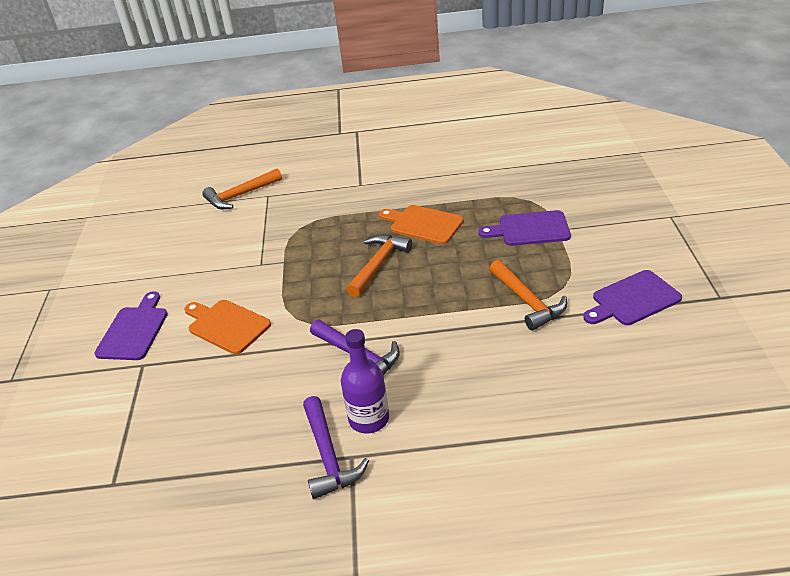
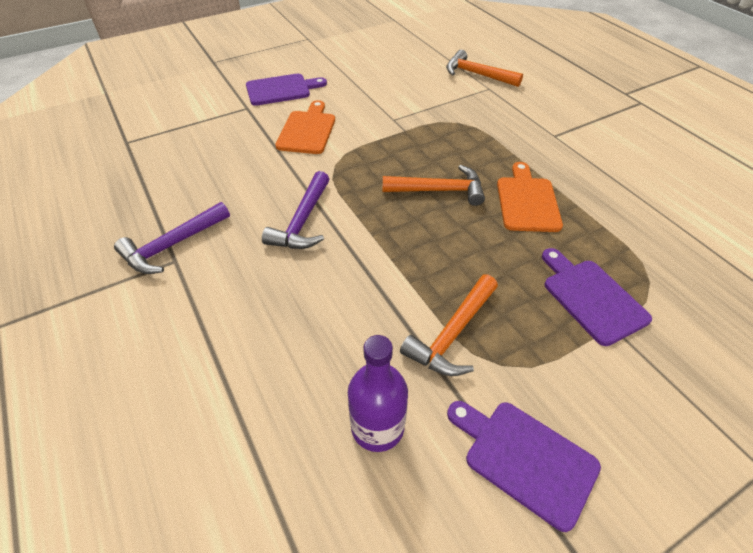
camera: 60 degrees right, 10 degrees up
purple bottle [341,329,389,433] -> purple bottle moved to [348,335,408,452]

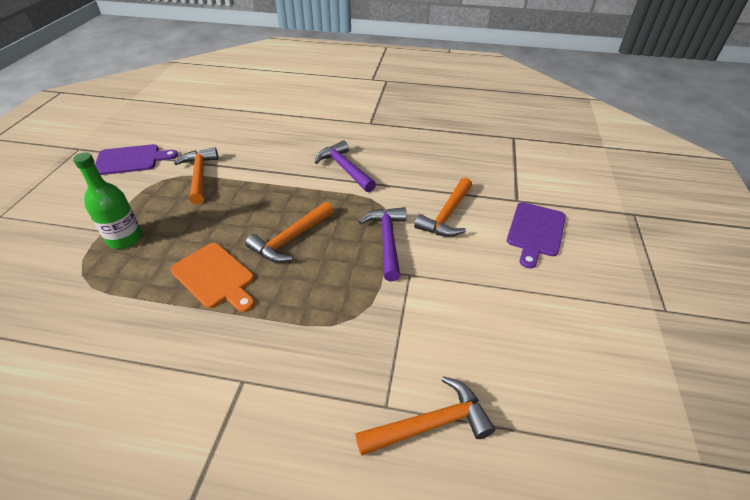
camera: 130 degrees right, 5 degrees down
purple hammer [114,202,230,274] -> purple hammer moved to [359,207,407,281]
orange cutting board [275,100,335,154] -> orange hammer [414,178,472,237]
purple bottle [348,335,408,452] -> none
purple cutting board [542,248,652,346] -> green bottle [73,152,142,249]

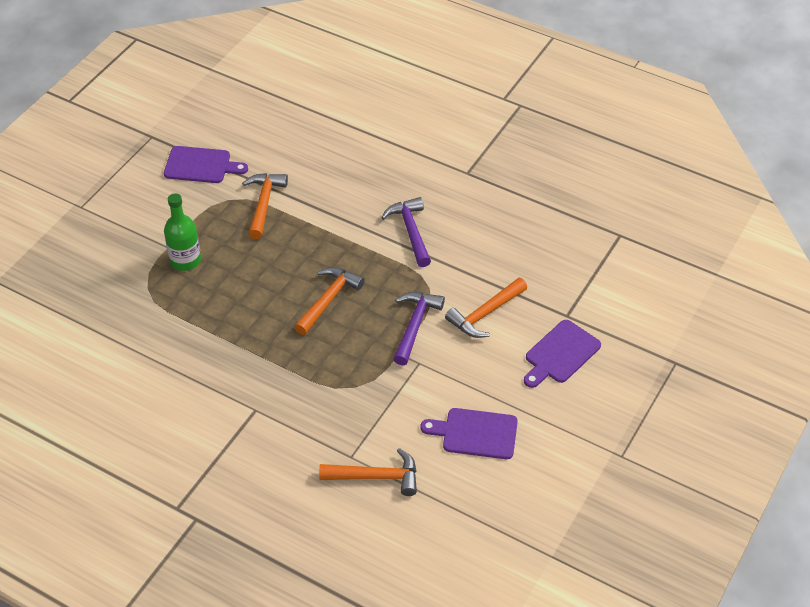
camera: 20 degrees right, 5 degrees up
orange cutting board [170,243,255,312] -> none
orange hammer [245,202,333,263] -> orange hammer turned 150 degrees clockwise [294,267,365,335]
none -> purple cutting board [420,408,518,459]

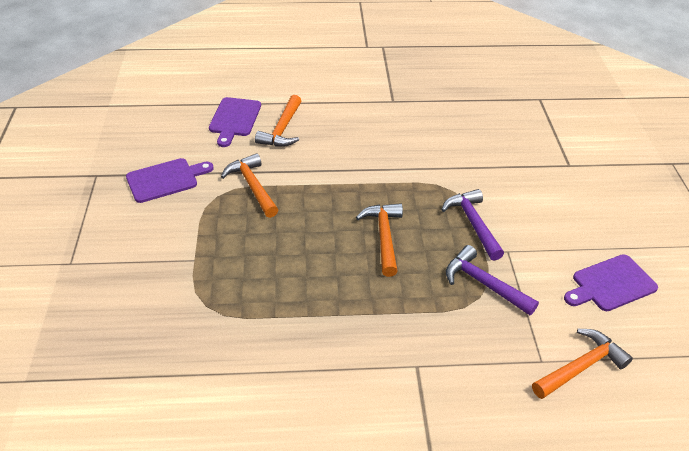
camera: 35 degrees left, 5 degrees down
green bottle [164,193,201,271] -> none
purple hammer [381,197,431,267] -> purple hammer moved to [446,245,539,315]
orange hammer [445,278,527,338] -> orange hammer moved to [255,95,301,147]
purple cutting board [524,320,601,388] -> purple cutting board moved to [209,97,261,147]

